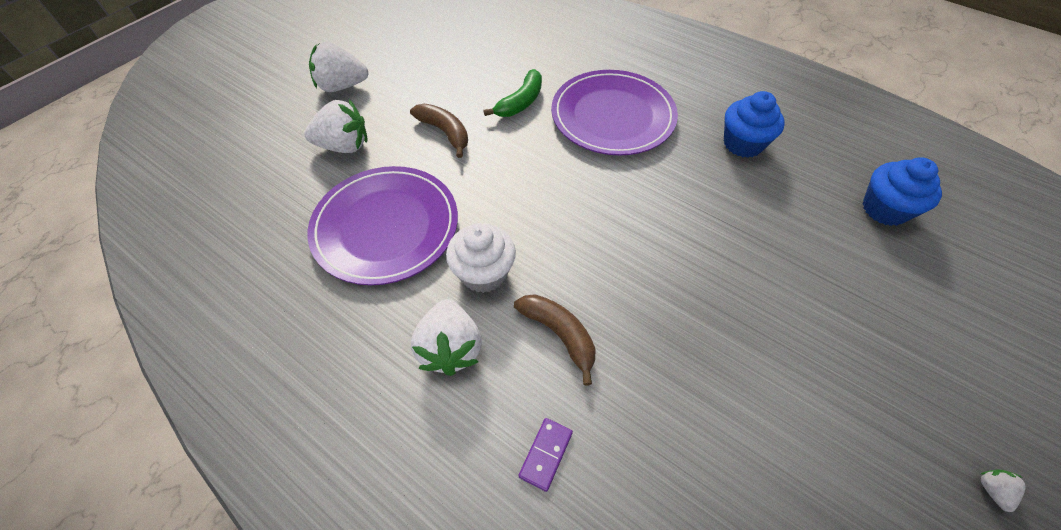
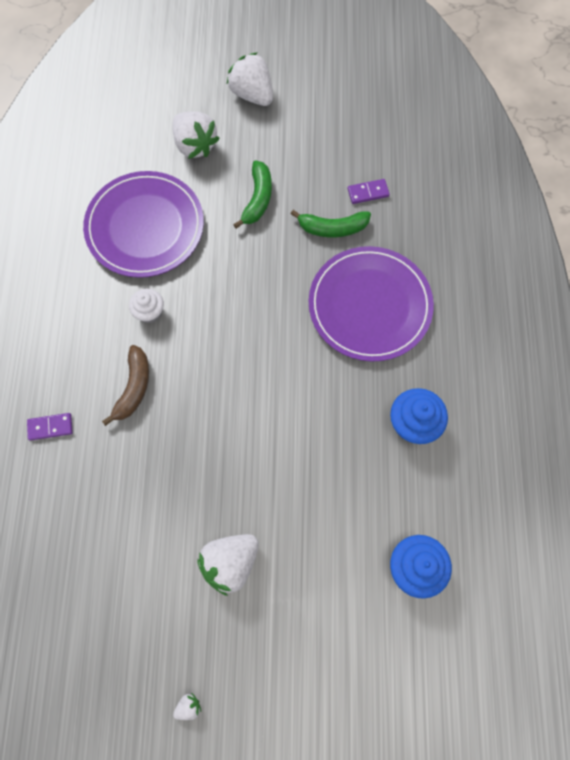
camera: 55 degrees right, 15 degrees up
brown banana [410,104,468,158] -> green banana [233,160,272,229]
white strawberry [411,299,482,376] -> white strawberry moved to [197,534,259,596]
white cupcake [446,223,516,293] -> white cupcake [129,289,164,323], size x0.65
none -> purple domino [348,179,390,204]

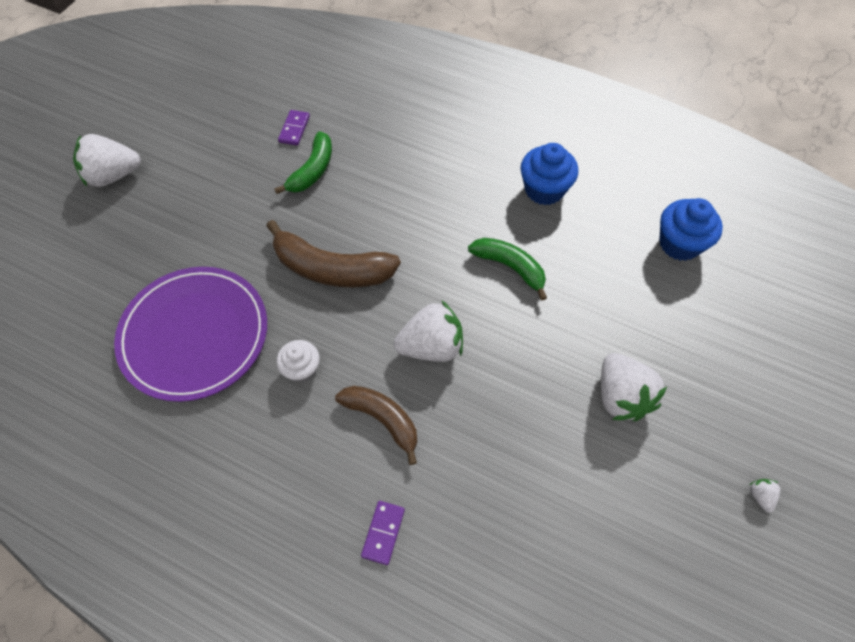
camera: 65 degrees left, 10 degrees down
white strawberry [172,111,220,159] -> white strawberry moved to [394,301,463,362]
green banana [233,160,272,229] -> green banana moved to [468,238,547,301]
purple plate [309,246,434,362] -> none
none -> brown banana [266,220,401,287]

